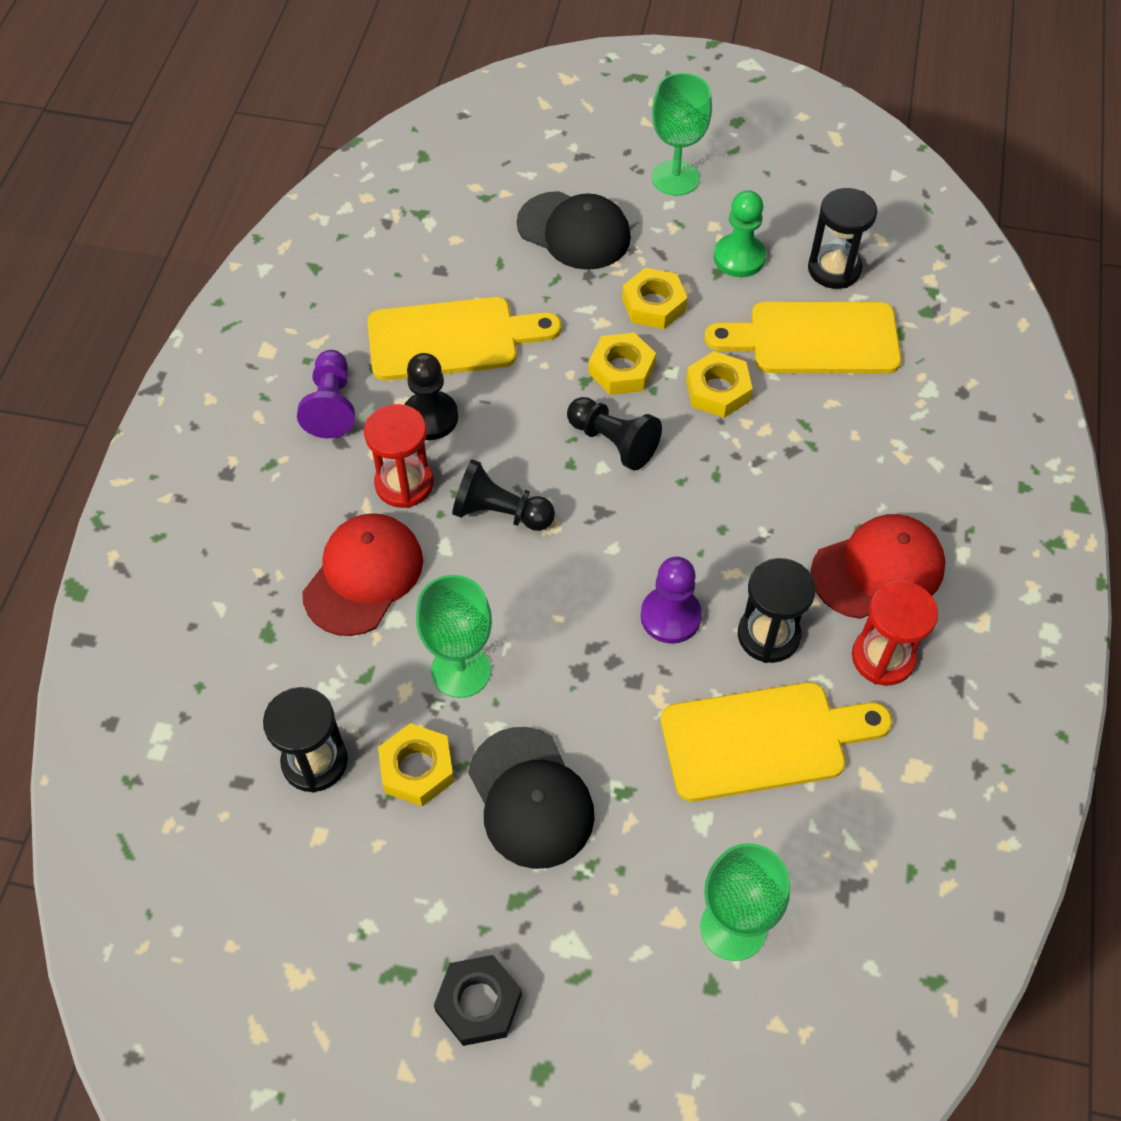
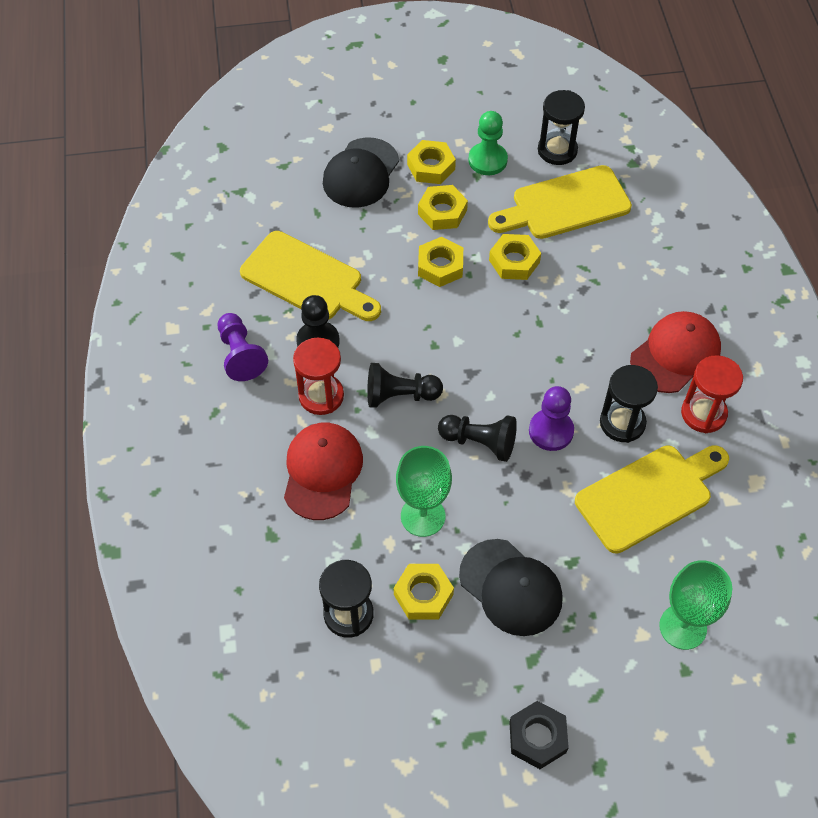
camera: 20 degrees left, 0 degrees up
yellow cutting board [367,297,561,381] -> yellow cutting board turned 60 degrees clockwise [240,231,381,321]
black cap [517,191,631,270] -> black cap turned 105 degrees clockwise [323,137,399,208]
black pawn [567,397,662,471] -> black pawn moved to [438,415,517,462]
green goblet [652,73,712,196] -> none
none -> yellow nut [407,140,456,184]

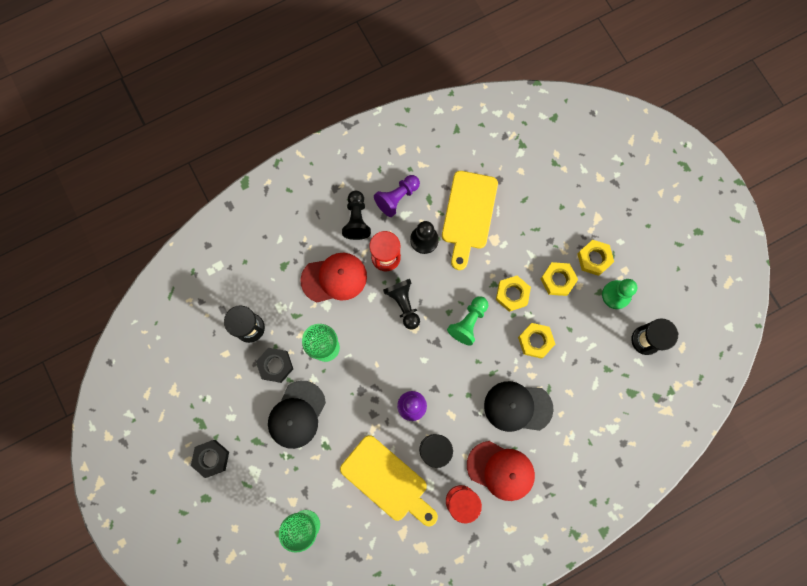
camera: 70 degrees right, 20 degrees up
black cap [323,137,399,208] -> black cap moved to [484,381,554,432]
yellow nut [394,564,454,619] -> black nut [256,348,293,383]
black pawn [438,415,517,462] -> black pawn moved to [342,191,371,240]
yellow cutting board [488,165,632,239] -> none
none -> green pawn [447,296,488,346]

